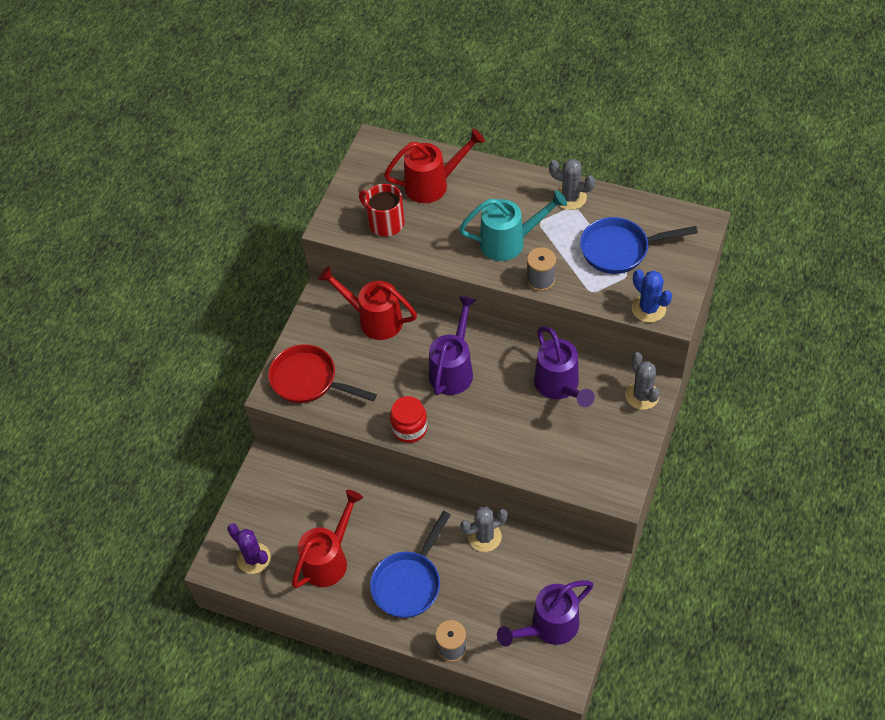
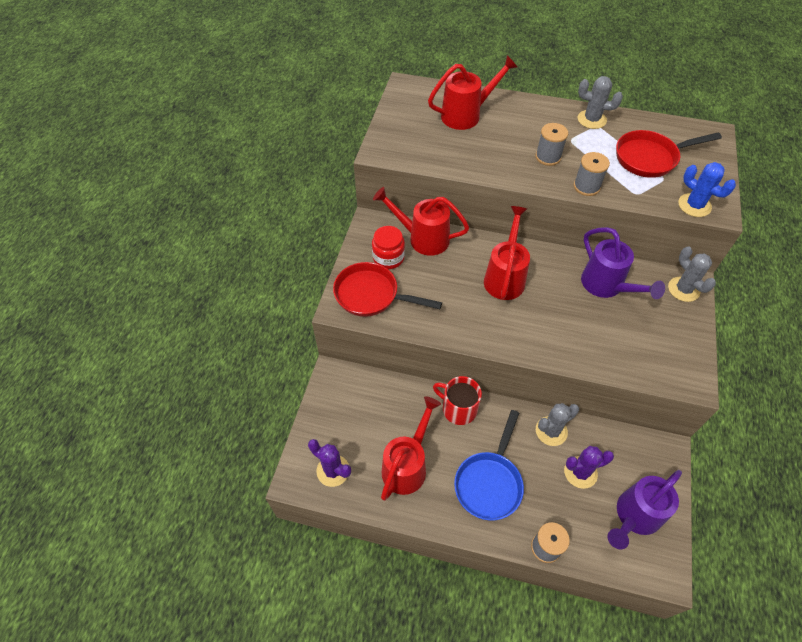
camera: 10 degrees left, 0 degrees up
red mug [359,184,405,237] -> red mug moved to [433,376,482,425]
red jar [390,396,427,443] -> red jar moved to [372,226,405,269]
purple watering can [429,296,476,395] -> red watering can [484,206,530,300]
turquoise watering can [459,190,567,261] -> grey spool [535,123,568,166]
blue pan [580,217,698,274] -> red pan [616,130,722,178]
none -> purple cactus [564,446,614,489]

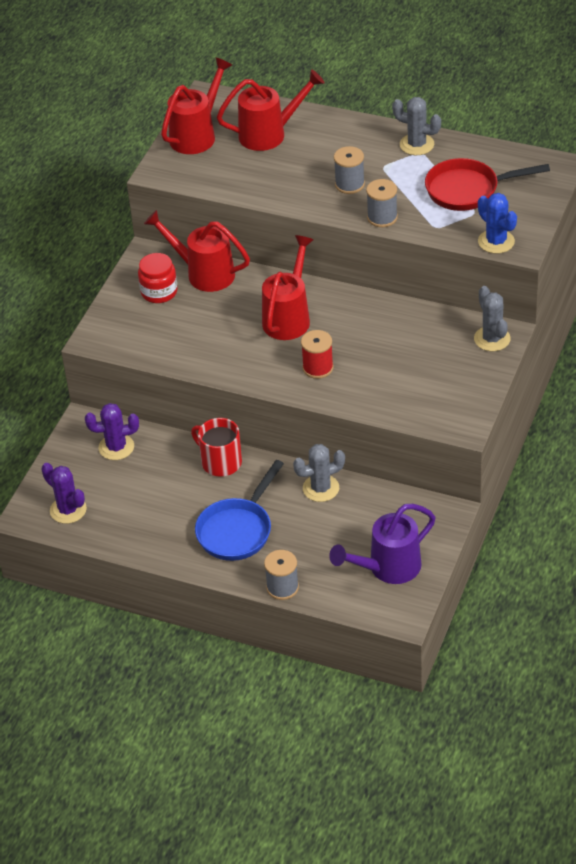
camera: 10 degrees right, 10 degrees down
red pan [333,262,442,317] -> none
red watering can [381,397,441,501] -> red watering can moved to [161,57,232,154]
purple cactus [564,446,614,489] -> purple cactus moved to [85,403,139,460]
purple watering can [581,227,665,299] -> none
none -> red spool [301,330,334,379]

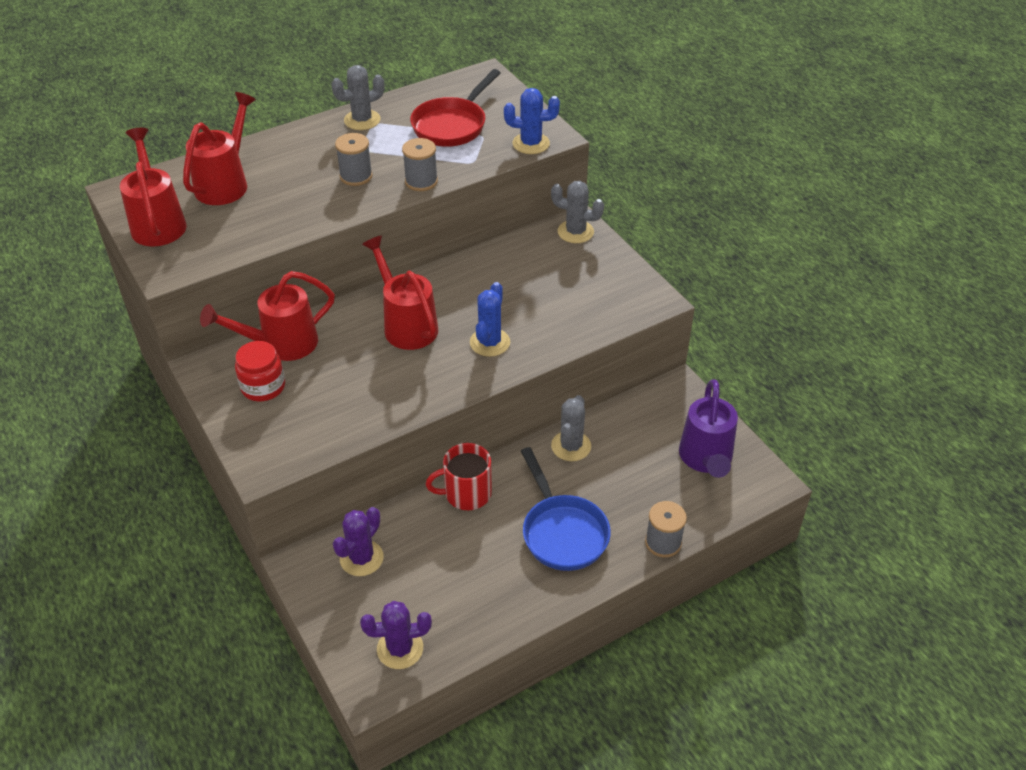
camera: 55 degrees left, 0 degrees up
red spool [301,330,334,379] -> blue cactus [470,282,510,357]

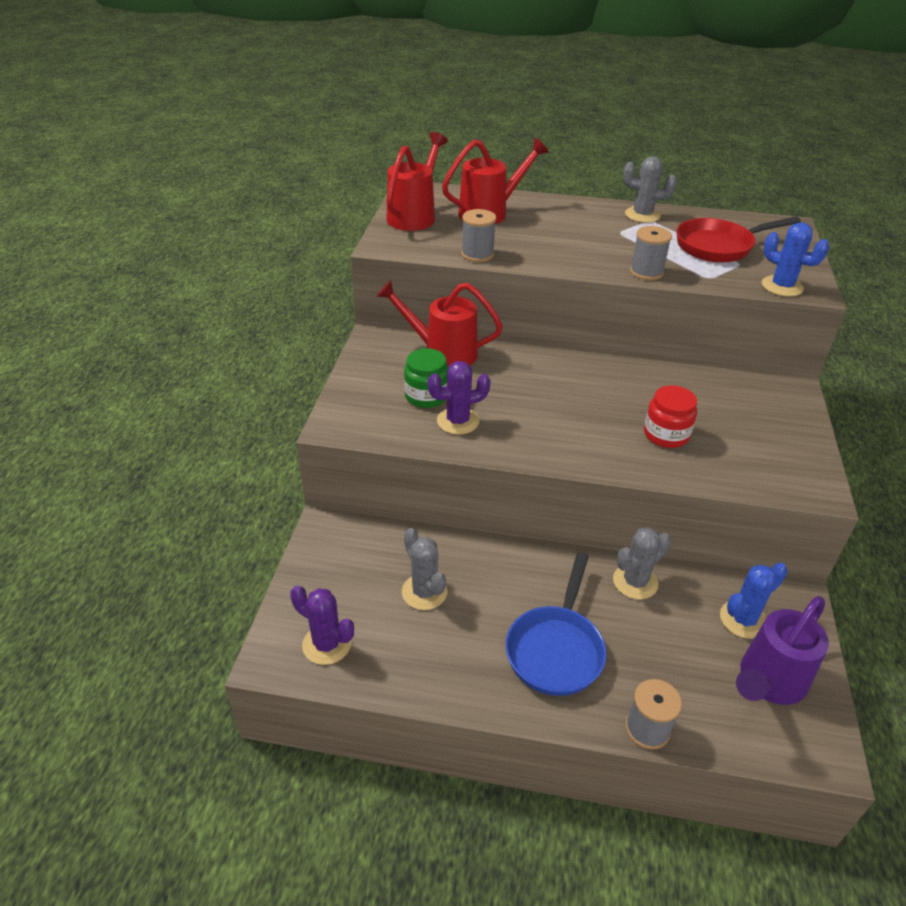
camera: 40 degrees right, 5 degrees down
red jar [235,341,285,401] -> red jar moved to [644,385,697,448]
purple cactus [333,507,384,576] -> purple cactus moved to [428,361,491,435]
grey spool [335,133,373,186] -> grey spool moved to [461,209,496,262]
red watering can [362,236,438,350] -> none
red mug [426,443,492,510] -> none
blue cactus [470,282,510,357] -> blue cactus moved to [720,563,788,639]
grey cactus [551,181,604,243] -> grey cactus moved to [402,528,448,610]
none -> green jar [404,348,448,408]

